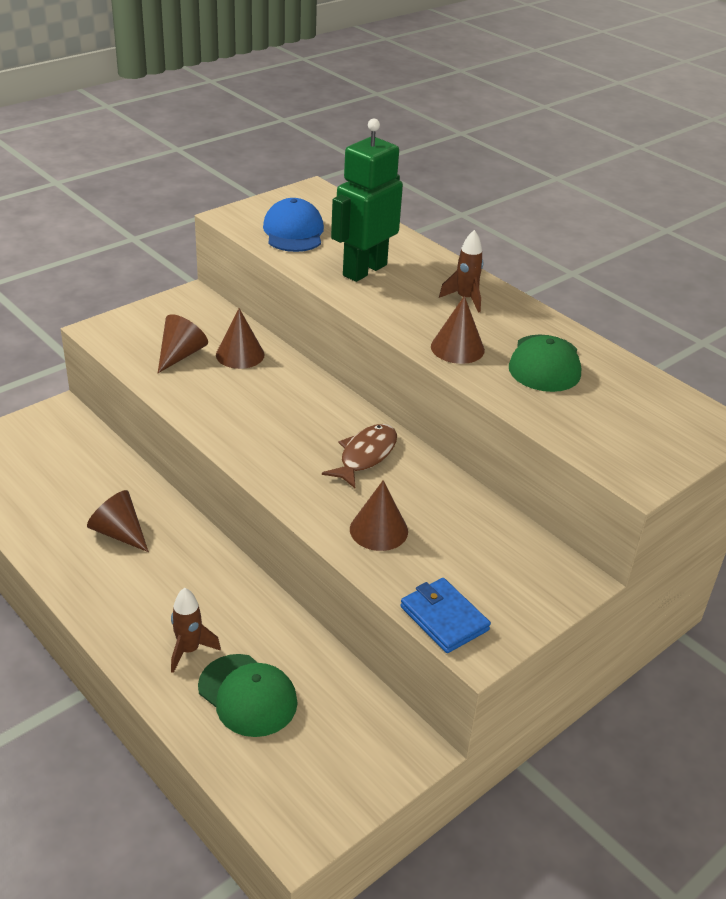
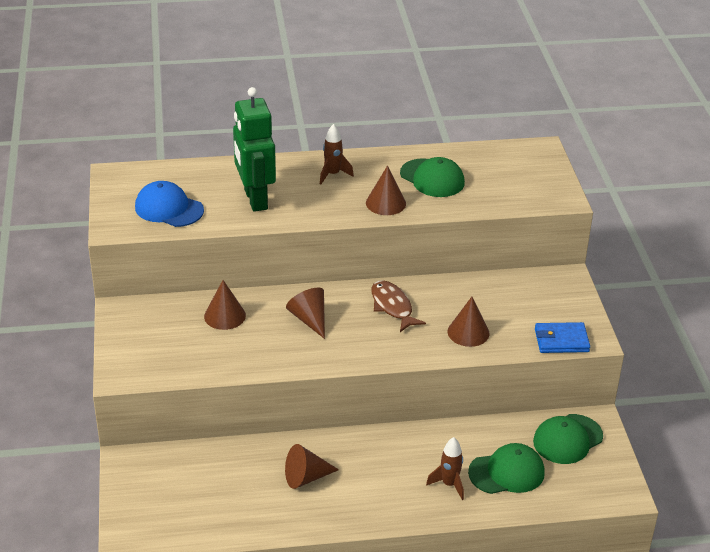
camera: 55 degrees left, 0 degrees up
brown cone [158,314,208,373] -> brown cone moved to [286,288,325,339]
none -> green cap [533,414,603,464]

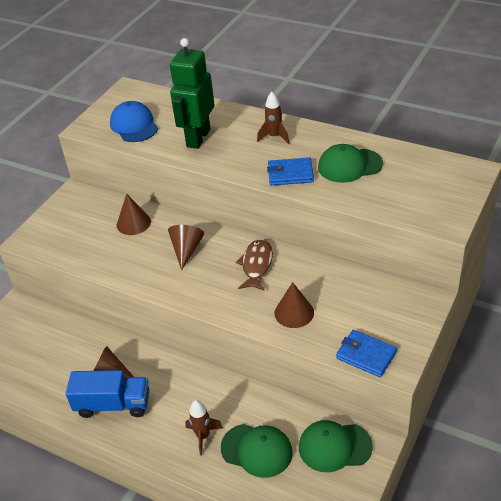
camera: 40 degrees right, 5 degrees up
brown cone [366,166,406,215] -> blue wallet [267,157,314,186]
green cap [400,157,465,197] -> green cap turned 90 degrees clockwise [318,144,383,183]
none -> blue truck [66,370,149,418]

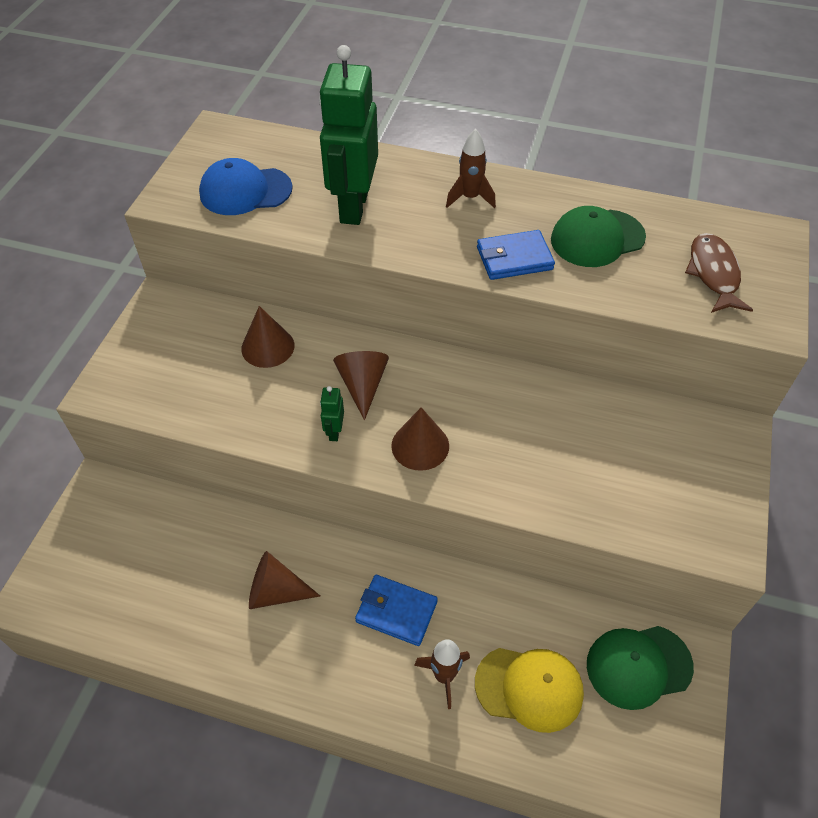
camera: 15 degrees left, 10 degrees up
blue truck [66,370,149,418] -> none
blue cap [110,101,158,142] -> blue cap turned 60 degrees counterclockwise [199,158,293,215]
green cap [221,424,293,478] -> yellow cap [475,648,584,733]
brown fish [236,239,273,291] -> brown fish moved to [685,233,753,313]
brown cone [275,282,314,328] -> brown cone moved to [391,407,449,471]
blue wallet [336,330,397,377] -> blue wallet moved to [355,575,438,646]
none -> green robot [320,386,344,441]

